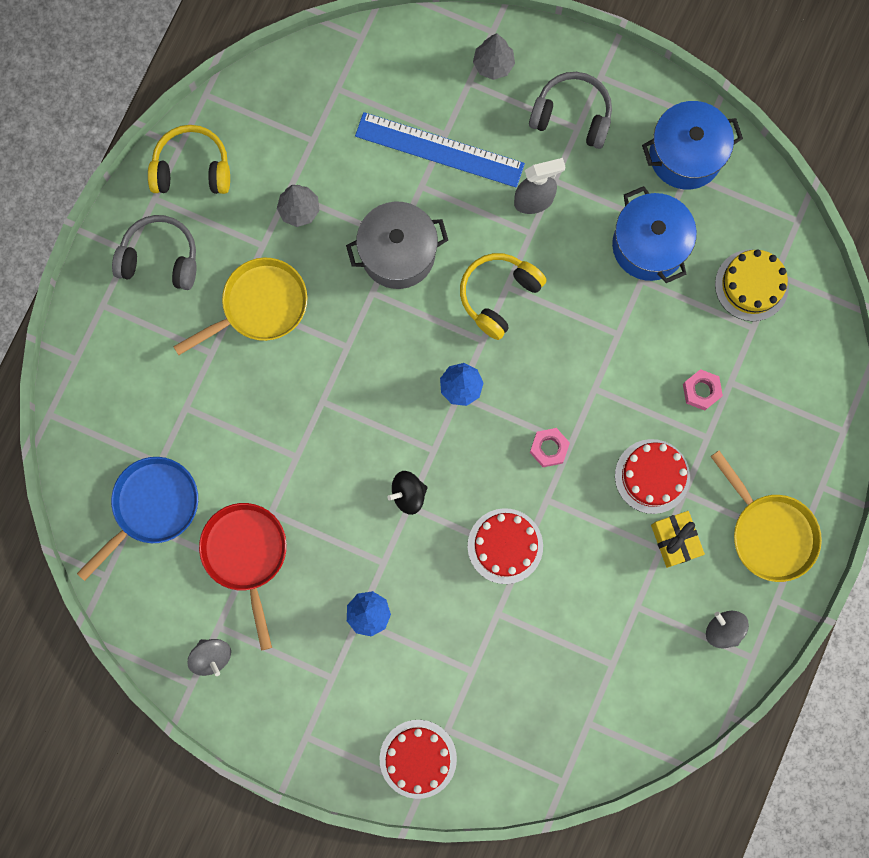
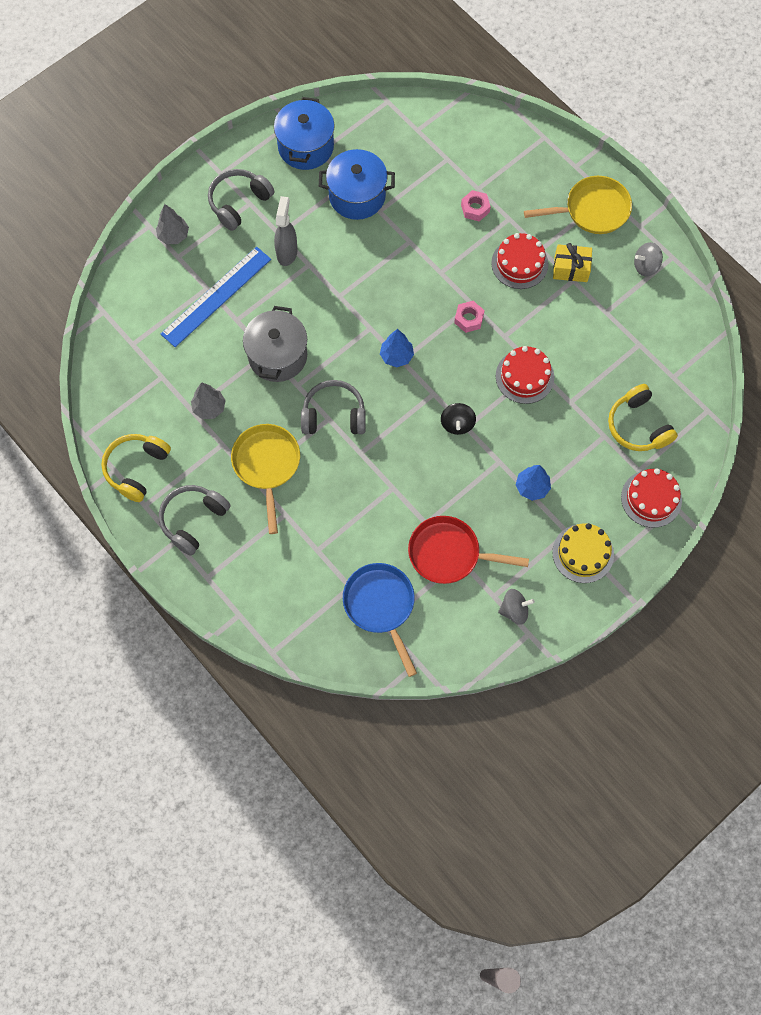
camera: 65 degrees left, 10 degrees down
yellow headphones [460,253,547,340] -> yellow headphones moved to [608,384,678,451]
yellow cake [715,249,789,321] -> yellow cake moved to [552,523,614,583]
none -> grey headphones [301,380,366,434]

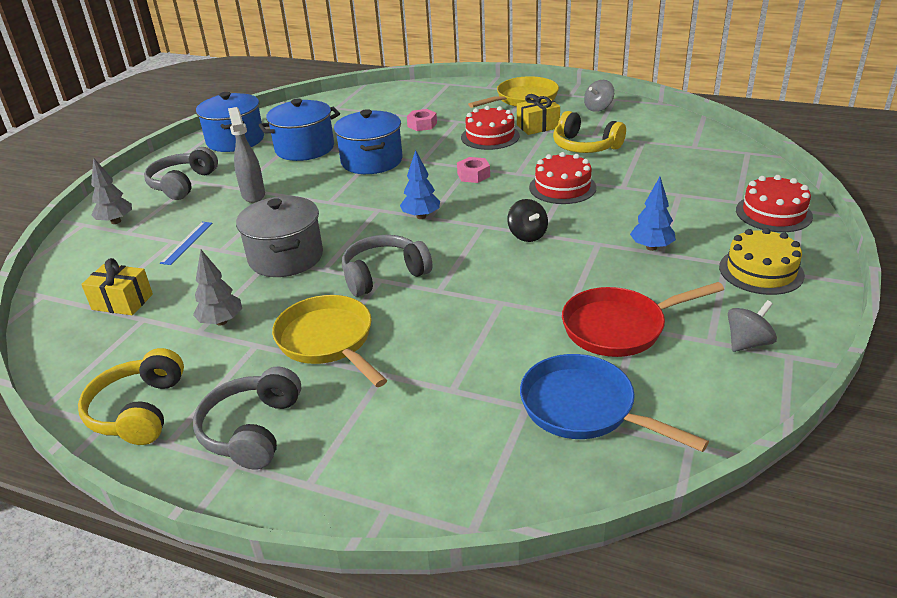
camera: 25 degrees left, 35 degrees down
blue ruler [161,247,271,347] -> blue ruler [160,222,213,265], size x0.48
yellow headphones [608,384,678,451] -> yellow headphones moved to [553,111,626,153]
none -> yellow gift [81,258,153,315]
none -> blue pot [334,109,403,174]

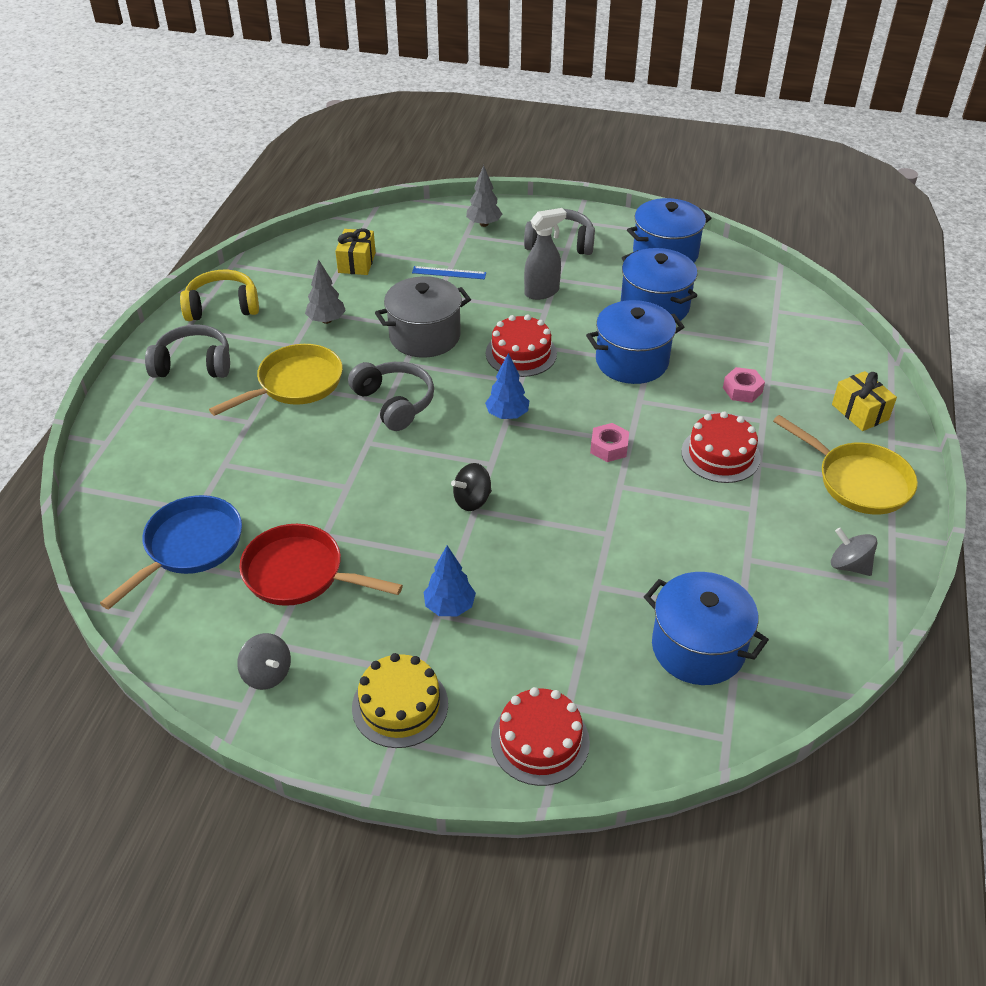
camera: 80 degrees right, 10 degrees up
yellow gift [517,94,560,135] -> yellow gift moved to [832,371,897,431]
red cake [529,152,597,204] -> red cake moved to [486,315,557,377]
yellow headphones [553,111,626,153] -> none
red pan [562,282,724,357] -> red pan turned 45 degrees counterclockwise [239,524,403,606]
none -> blue pot [644,572,769,685]

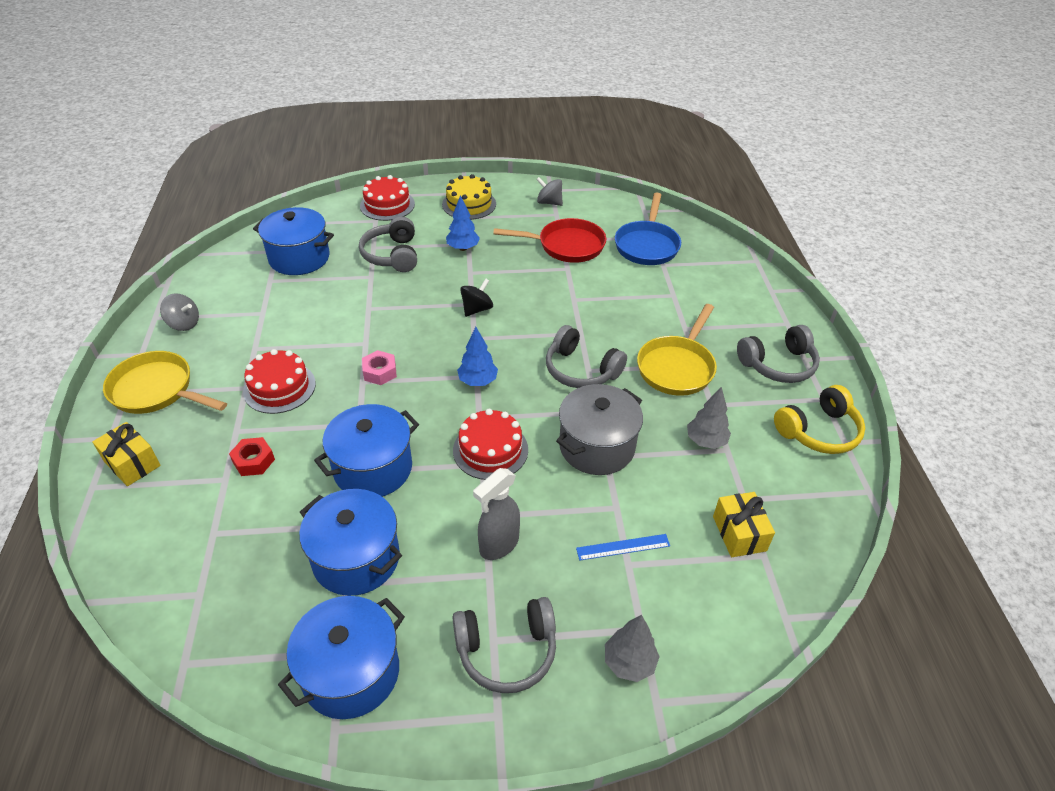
camera: 160 degrees right, 0 degrees up
pink nut [723,367,765,403] -> red nut [229,437,275,476]
none -> grey headphones [359,216,417,272]

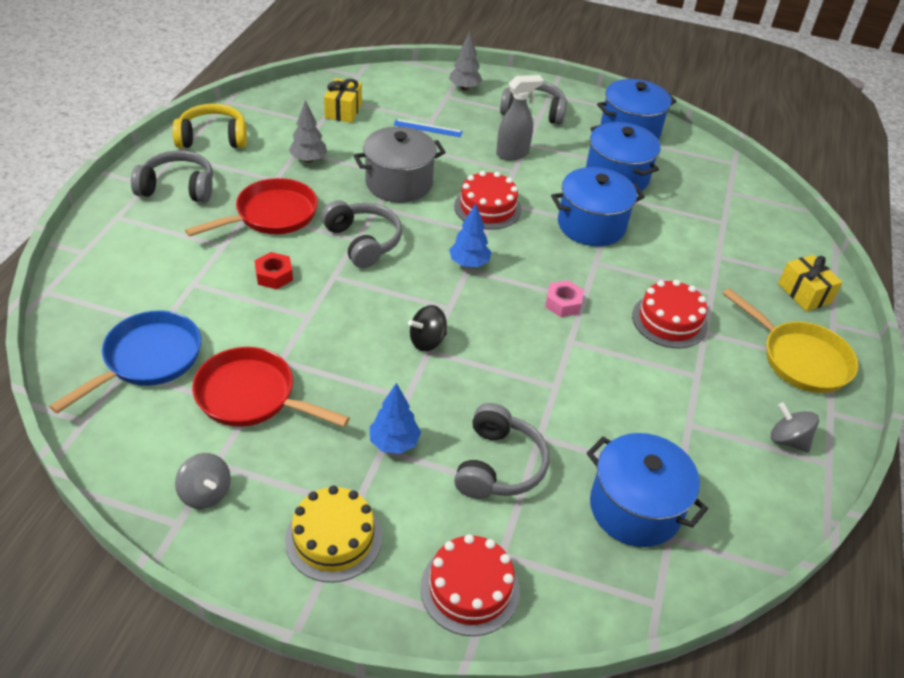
camera: 160 degrees left, 0 degrees up
red nut [229,437,275,476] -> red nut moved to [255,252,293,289]
yellow pan [637,304,717,396] -> red pan [185,178,318,237]

